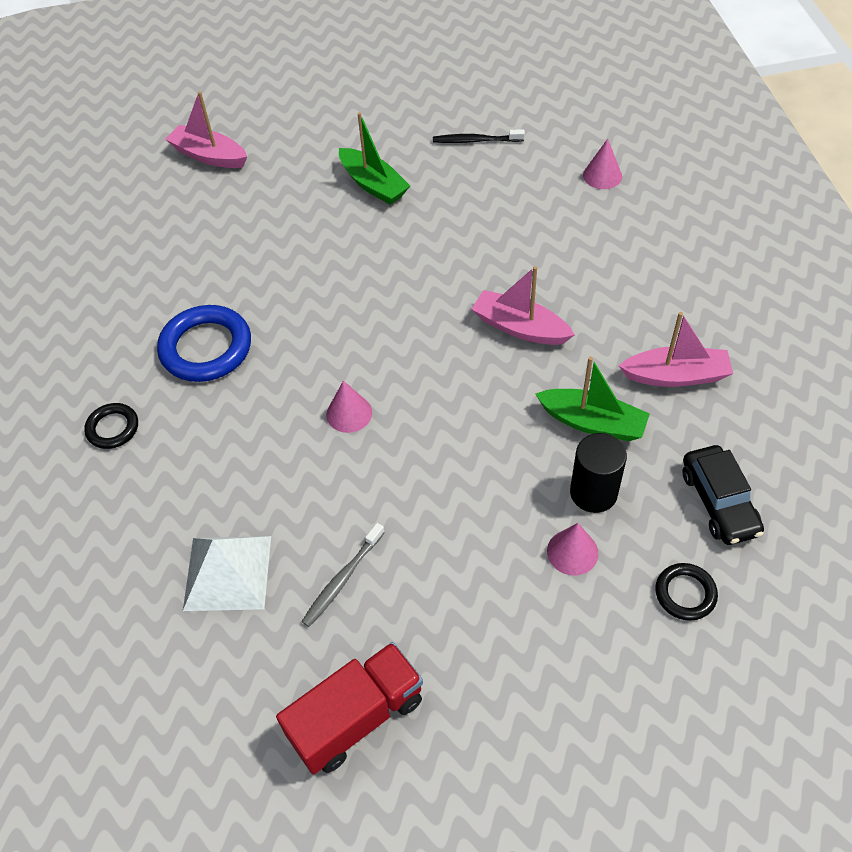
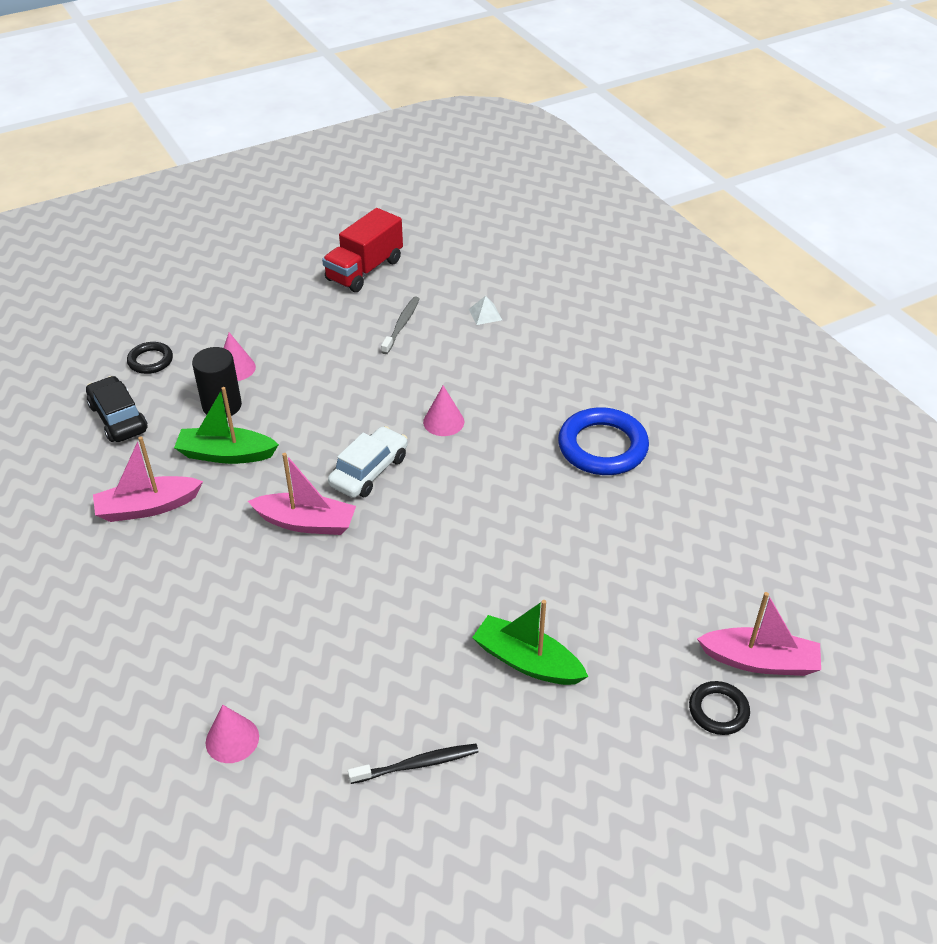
camera: 160 degrees right, 10 degrees down
black ring [84,403,138,449] -> black ring moved to [689,681,750,735]
white pyramid [183,536,271,611] -> white pyramid [469,296,502,325], size x0.46
none -> white car [328,426,408,498]

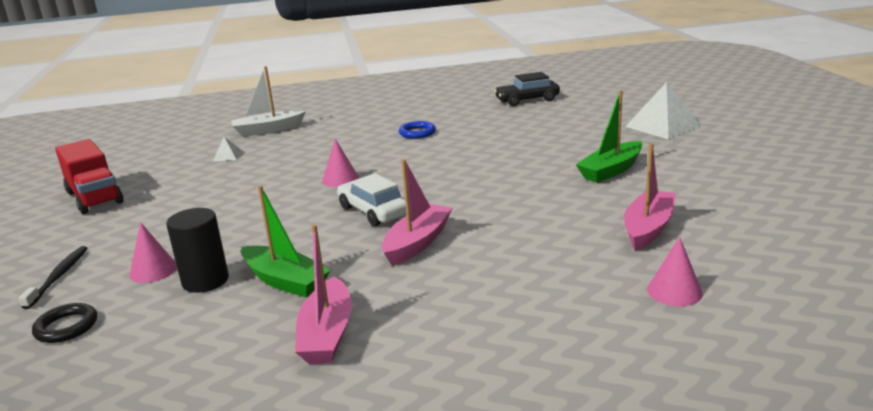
camera: 70 degrees left, 20 degrees down
black car [86,376,148,442] -> black car moved to [494,72,560,106]
green boat [174,387,279,464] -> green boat turned 75 degrees counterclockwise [241,186,331,298]
black toothbrush [348,744,479,784] -> black toothbrush moved to [19,246,88,309]
grey toothbrush [381,296,420,354] -> none
blue ring [558,407,649,475] -> blue ring [399,121,436,139], size x0.54
black ring [689,681,750,735] -> white pyramid [625,82,702,139]
pink boat [697,592,821,676] -> pink boat moved to [624,143,676,251]
none -> white boat [231,66,306,137]

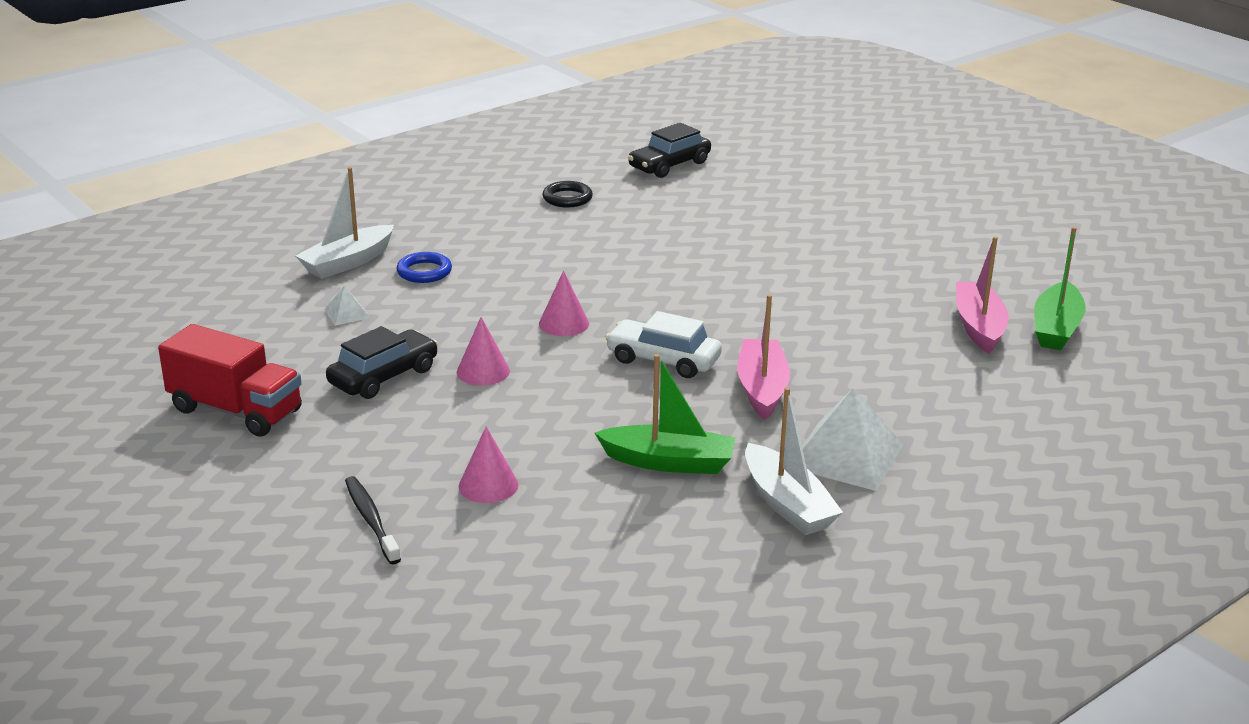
camera: 30 degrees left, 5 degrees up
black ring [32,303,97,343] -> black ring moved to [542,181,593,208]
black cylinder [166,208,229,293] -> none
pink boat [295,224,352,364] -> white boat [745,387,843,535]
blue ring [399,121,436,139] -> blue ring moved to [397,252,452,283]
green boat [576,90,643,183] -> green boat moved to [1034,227,1085,350]
white pyramid [625,82,702,139] -> white pyramid moved to [802,388,904,491]
pink cone [647,237,703,306] -> pink cone moved to [457,317,510,386]
none -> black car [326,326,438,399]

